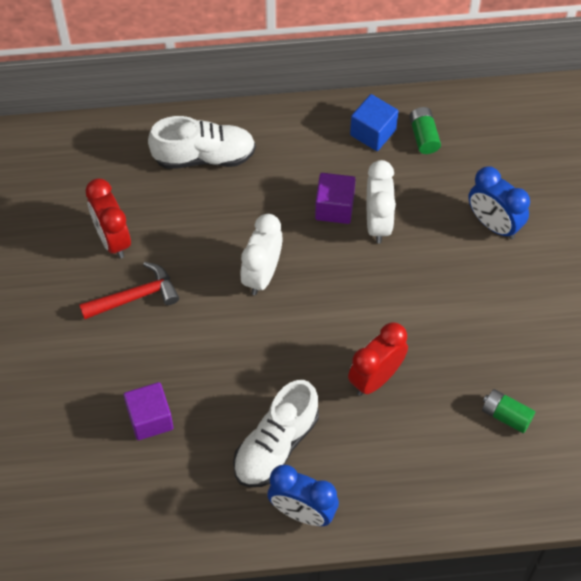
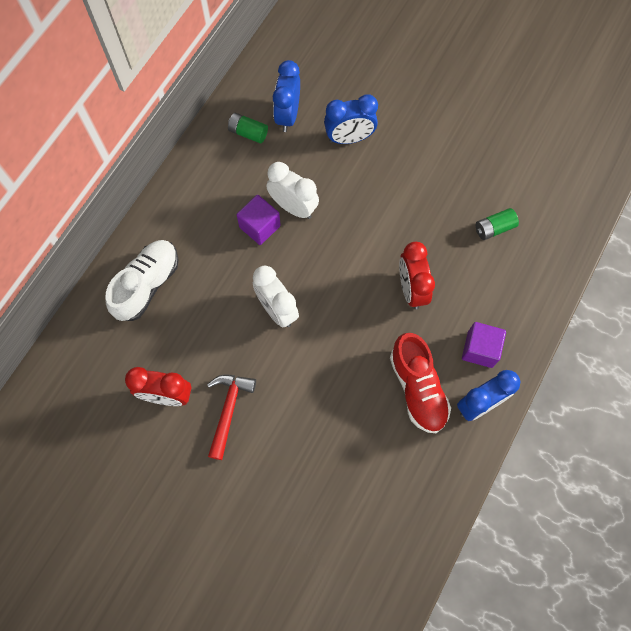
camera: 55 degrees left, 10 degrees up
purple cube [123,382,173,440] -> purple cube moved to [462,322,506,368]
white shoe [233,380,319,487] -> red shoe [390,333,451,433]
blue cube [350,94,398,151] -> none
none -> blue clock [273,60,300,132]

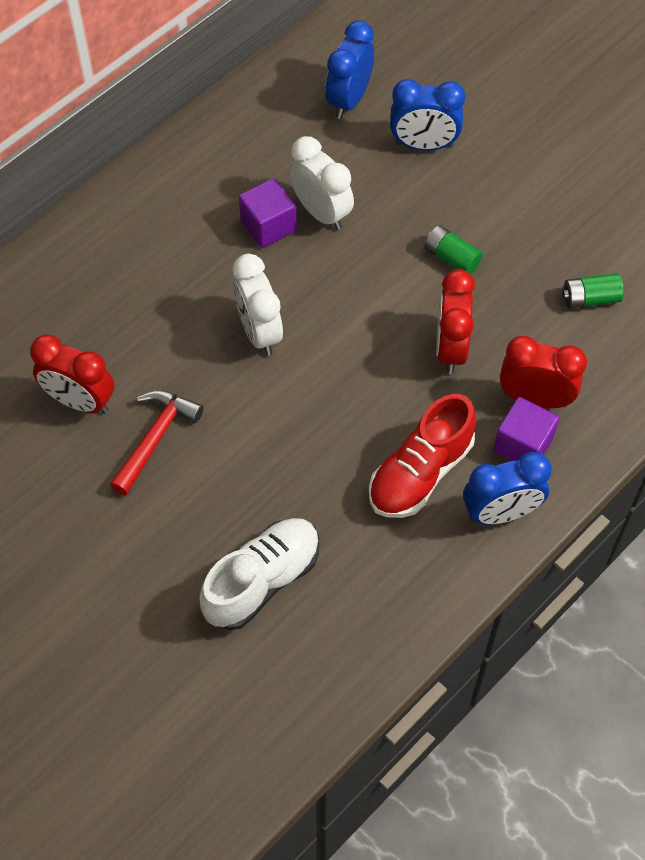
camera: 15 degrees right, 10 degrees down
white shoe [106,240,178,321] -> white shoe moved to [199,518,319,630]
green battery [228,113,268,143] -> green battery moved to [424,225,483,274]
red shoe [390,333,451,433] -> red shoe turned 45 degrees clockwise [369,394,476,518]
none -> red clock [500,336,587,409]

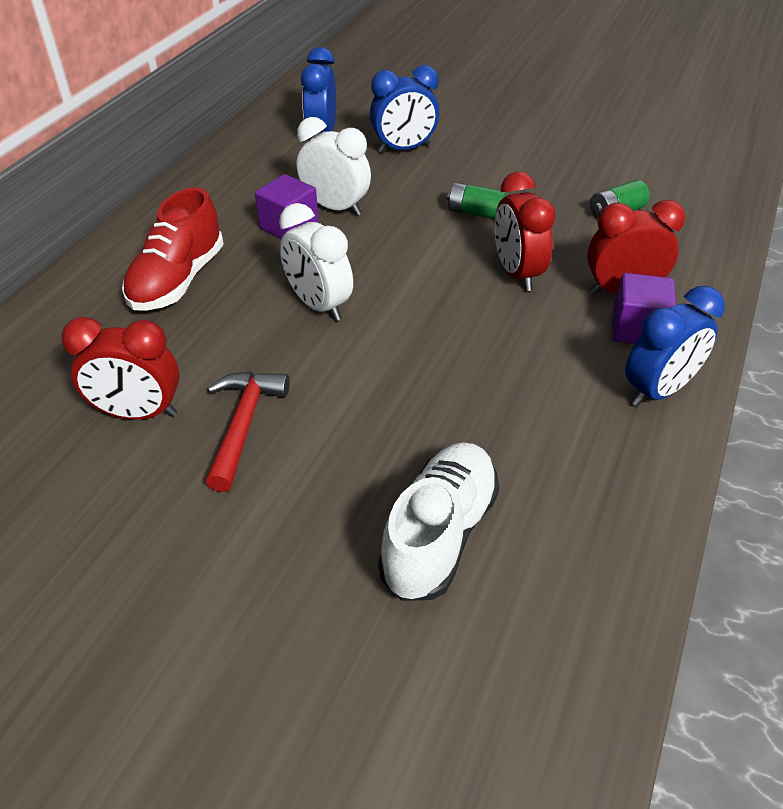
camera: 20 degrees left, 15 degrees down
red shoe [369,394,476,518] -> red shoe moved to [122,187,224,311]

